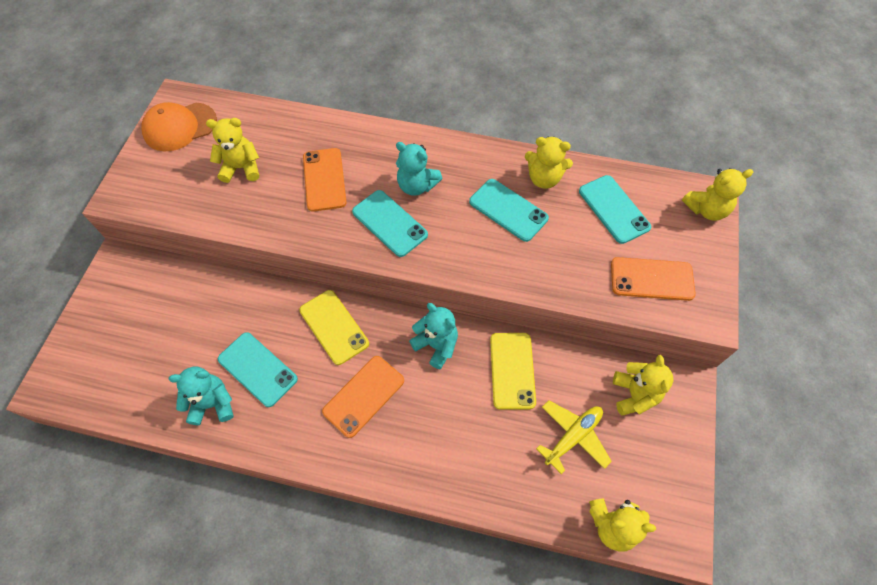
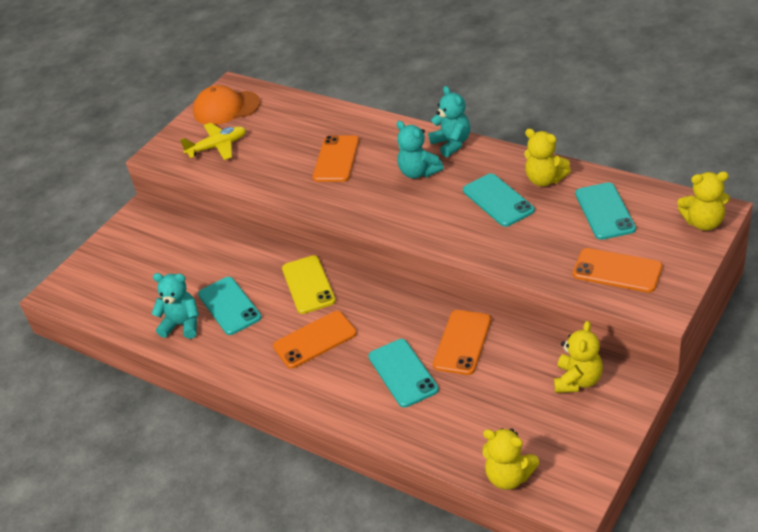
camera: 25 degrees right, 20 degrees down
yellow teddy bear [206,118,259,183] -> none
turquoise phone [352,190,428,257] -> turquoise phone moved to [368,339,439,408]
turquoise teddy bear [409,303,458,369] -> turquoise teddy bear moved to [428,86,470,157]
yellow phone [490,333,536,410] -> orange phone [433,310,491,375]
yellow plane [536,400,612,474] -> yellow plane moved to [180,123,246,160]

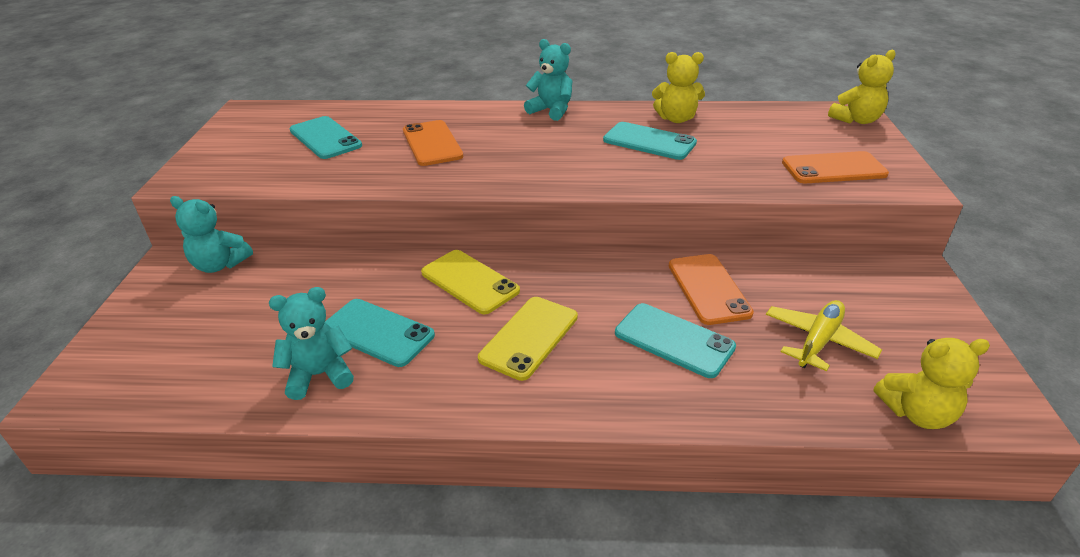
camera: 35 degrees left, 5 degrees down
yellow plane [180,123,246,160] -> yellow plane moved to [766,300,882,371]
orange cap [193,85,261,125] -> none
orange phone [273,311,357,369] -> yellow phone [478,297,578,381]
turquoise teddy bear [397,121,444,179] -> turquoise teddy bear moved to [170,196,253,273]
yellow teddy bear [554,321,603,393] -> none
turquoise phone [575,182,636,240] -> turquoise phone moved to [289,116,362,159]

